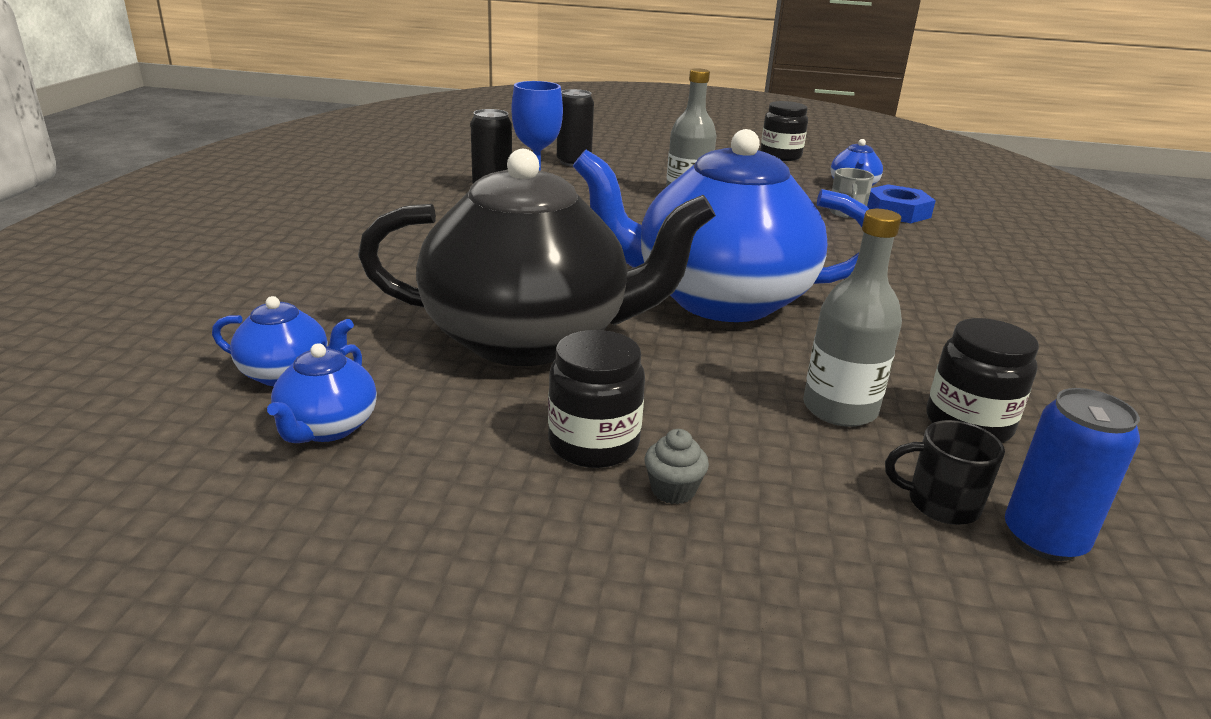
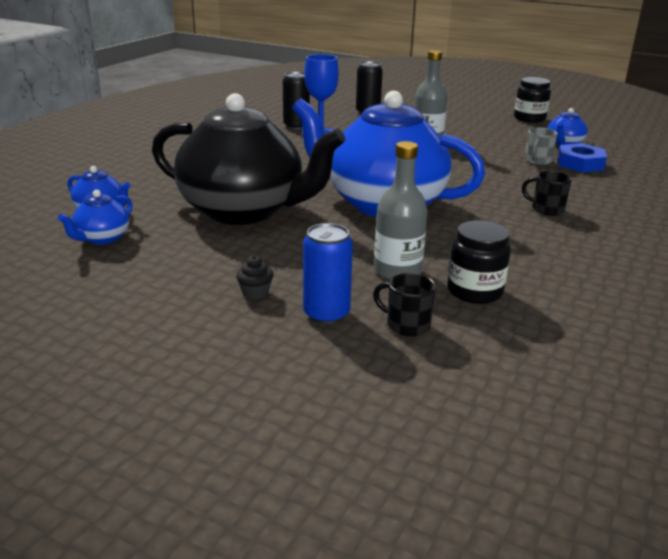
camera: 20 degrees right, 0 degrees up
black jar [548,330,645,468] -> none
grey cupcake [645,429,709,504] -> black cupcake [236,255,274,300]
blue can [1005,388,1140,561] -> blue can moved to [303,223,353,324]
none -> black mug [522,171,572,216]

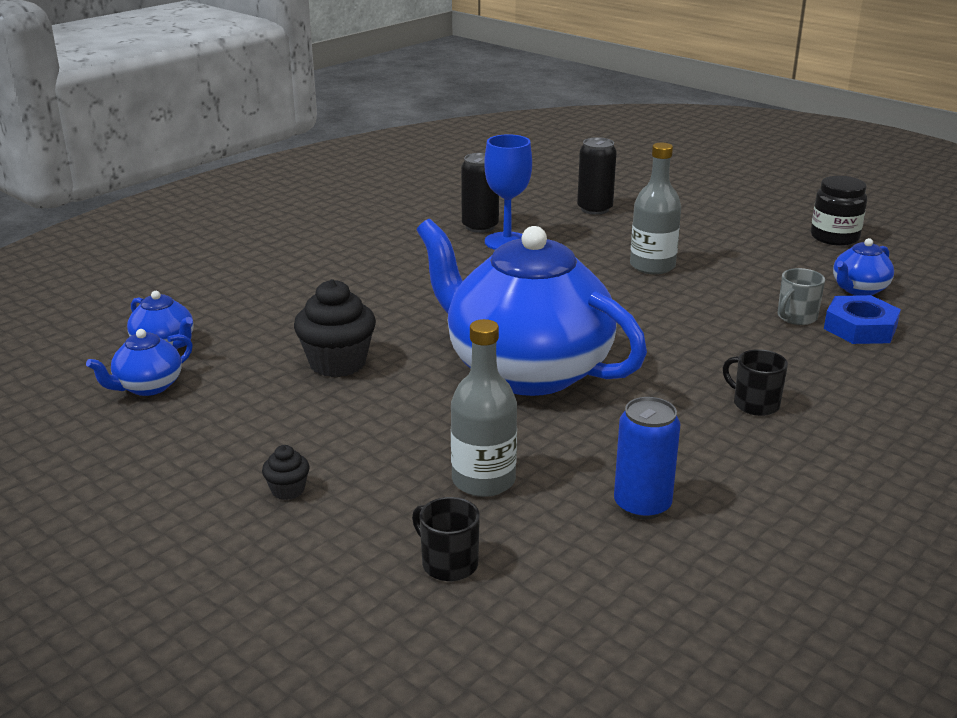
camera: 15 degrees right, 0 degrees up
black teapot [152,93,346,225] -> black cupcake [294,279,376,377]
blue can [303,223,353,324] -> blue can moved to [614,397,680,519]
black jar [447,220,511,304] -> none

